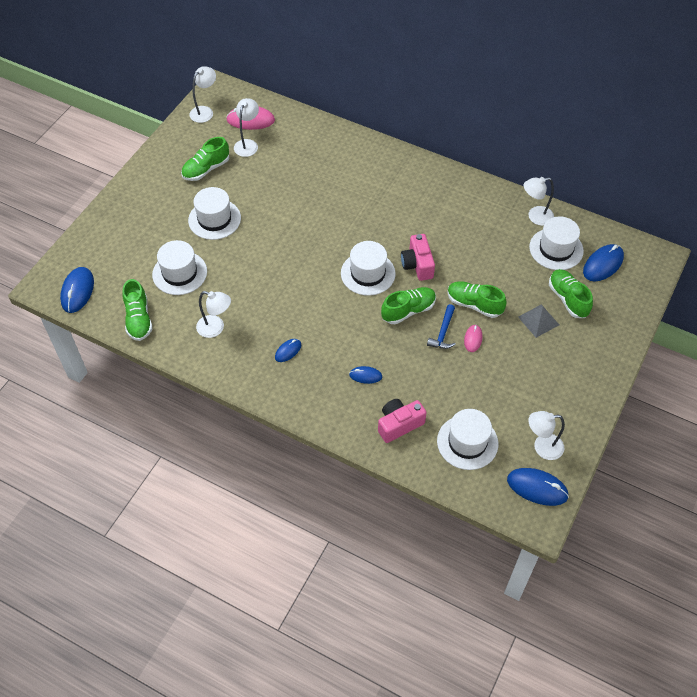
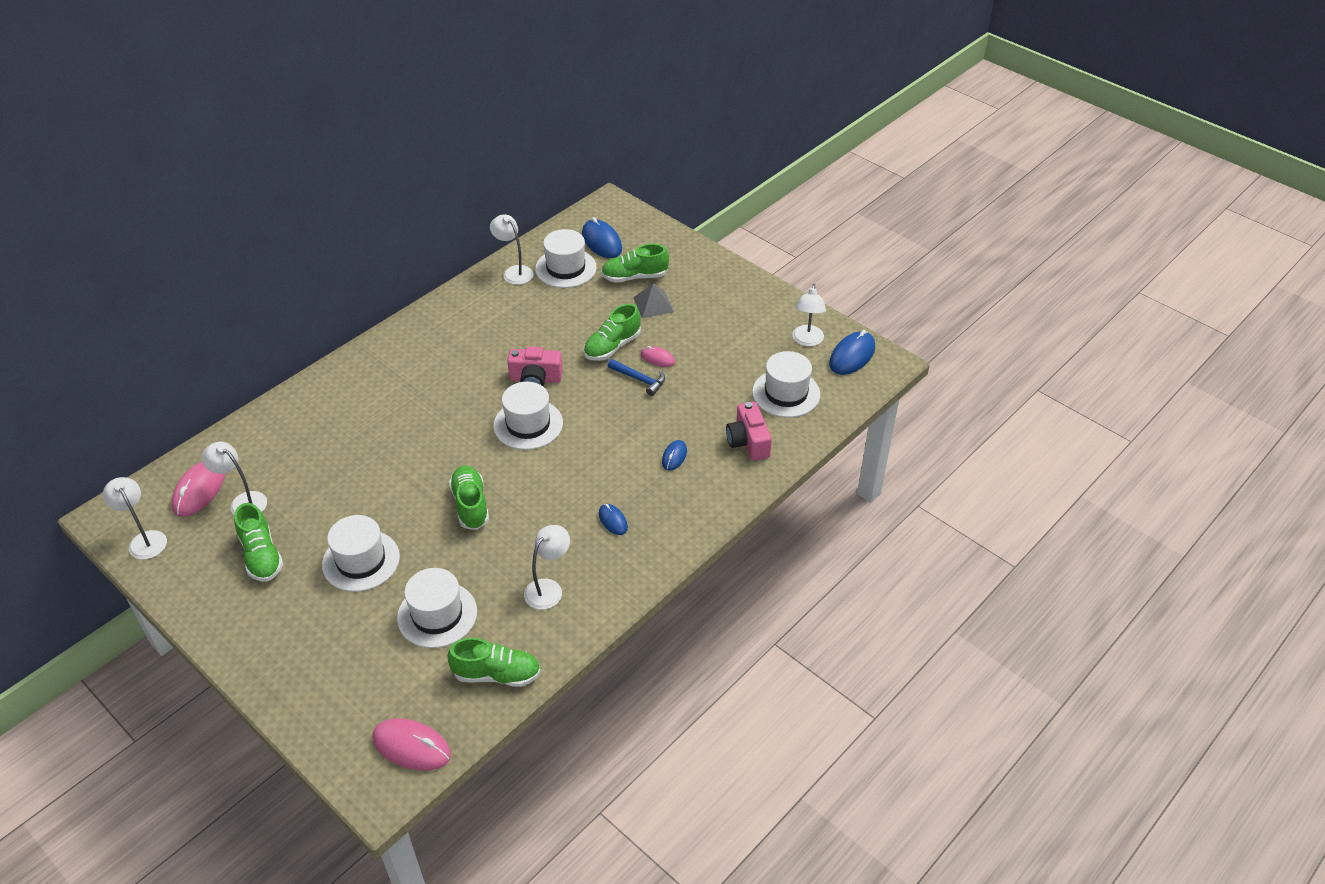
camera: 75 degrees left, 10 degrees down
blue mouse [60,267,94,313] -> pink mouse [372,718,451,771]
green shoe [381,287,436,324] -> green shoe moved to [449,466,489,530]
white lamp [524,177,554,226] -> white lamp turned 135 degrees clockwise [490,214,533,285]

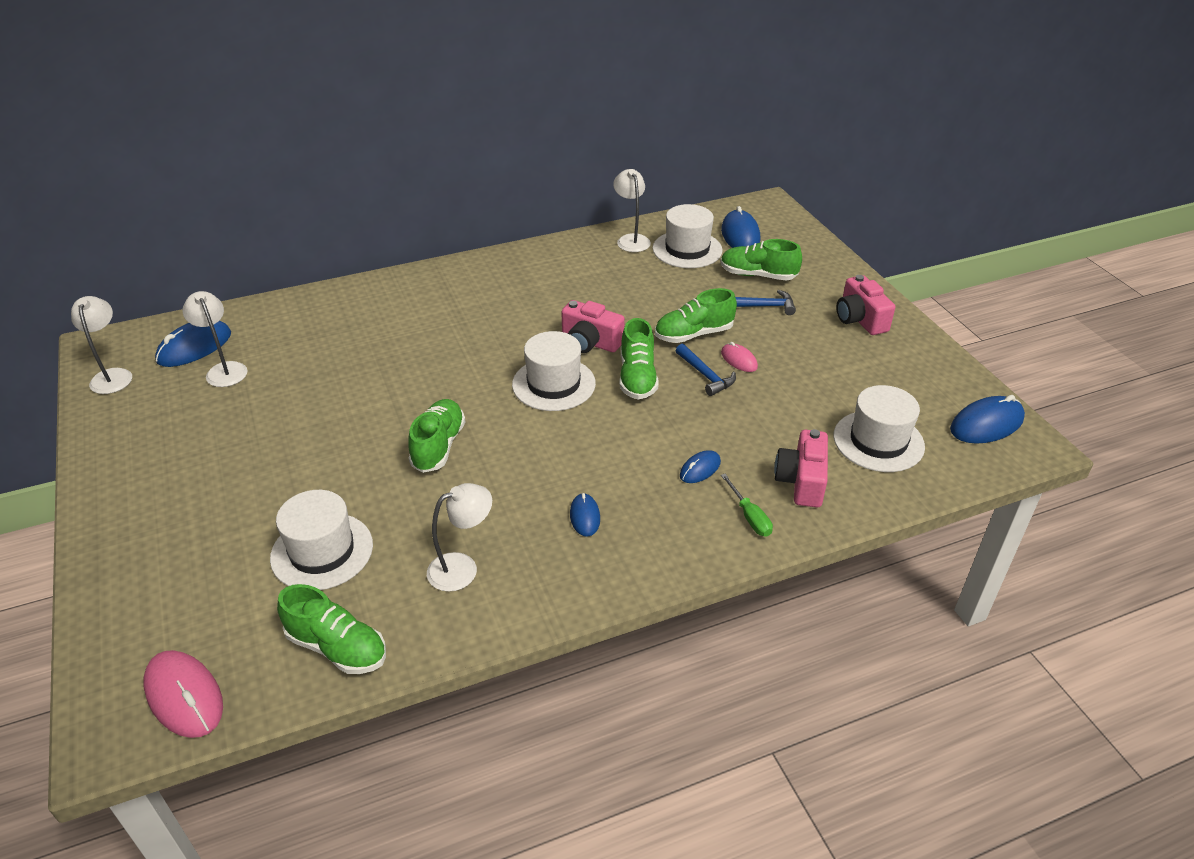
camera: 25 degrees right, 5 degrees down
pink mouse [171,462,225,517] -> blue mouse [155,321,231,367]
green shoe [234,503,283,582] -> green shoe moved to [620,318,658,400]
white hat [322,515,400,592] -> none
grey pyramid [633,283,674,318] -> blue hammer [735,290,796,315]
white lamp [792,284,826,346] -> none
none -> green screwdriver [721,474,773,537]
none -> pink camera [836,275,895,335]

